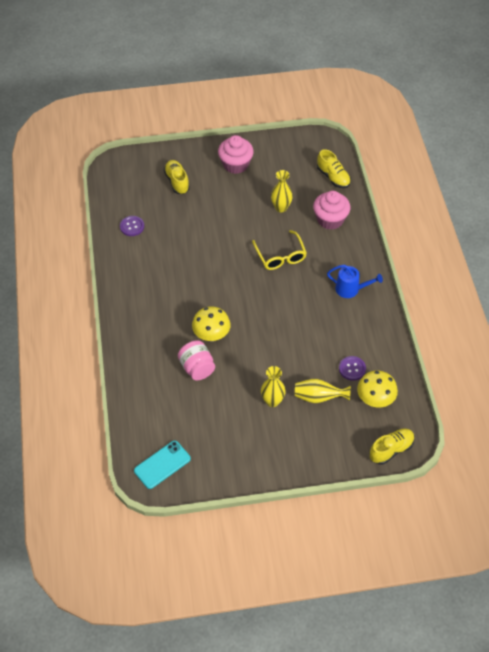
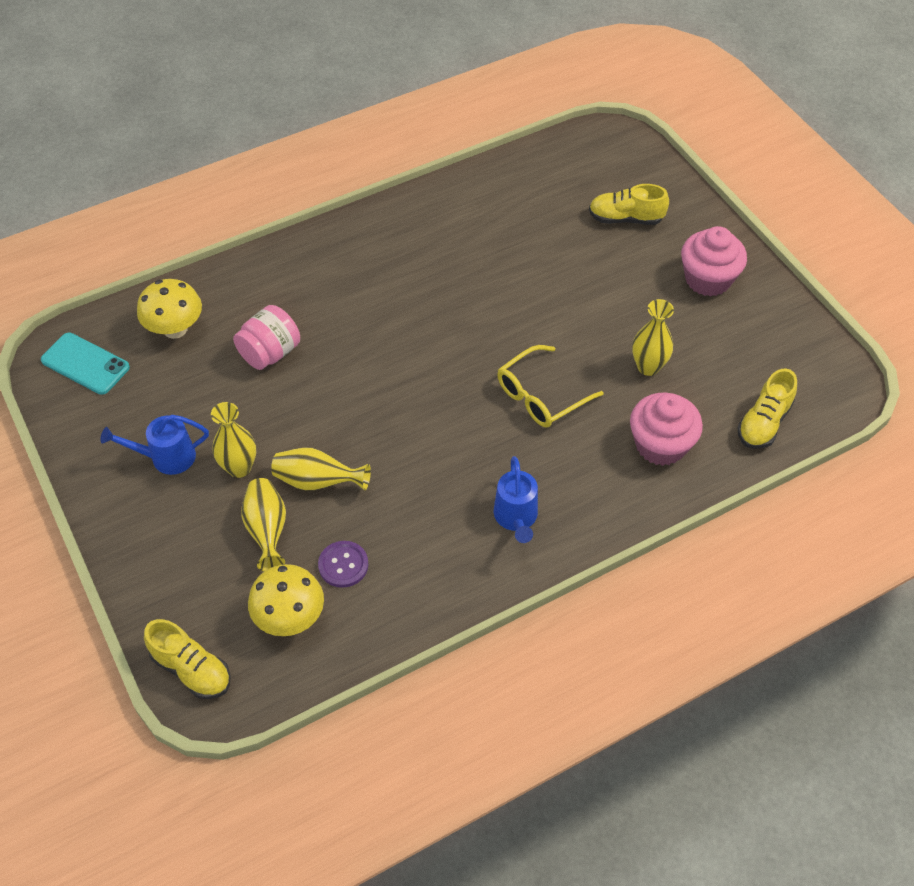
camera: 70 degrees right, 0 degrees up
purple button [120,216,144,236] -> none
yellow shoe [164,160,190,194] -> yellow shoe turned 135 degrees counterclockwise [589,184,669,225]
yellow mushroom [192,306,231,341] -> yellow mushroom moved to [137,279,202,339]
none -> blue watering can [101,415,209,475]
none -> yellow vase [271,448,371,491]

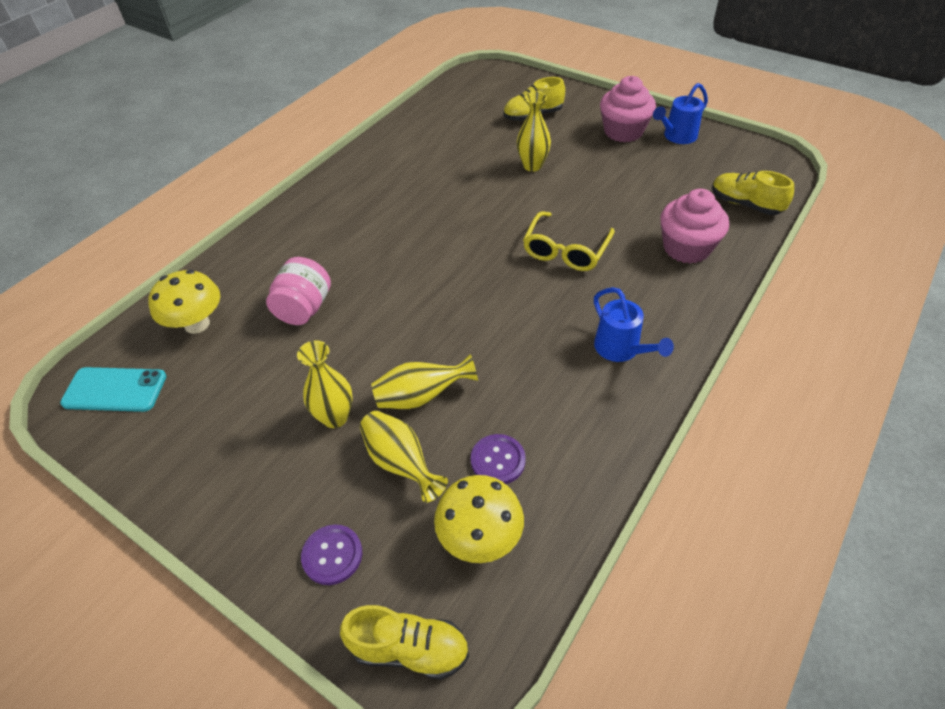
camera: 25 degrees left, 5 degrees down
blue watering can [101,415,209,475] -> blue watering can moved to [653,83,708,144]
yellow vase [632,299,674,376] -> yellow vase moved to [517,92,551,172]
yellow shoe [738,368,797,449] -> yellow shoe turned 120 degrees clockwise [712,171,794,215]
none -> purple button [301,525,362,585]

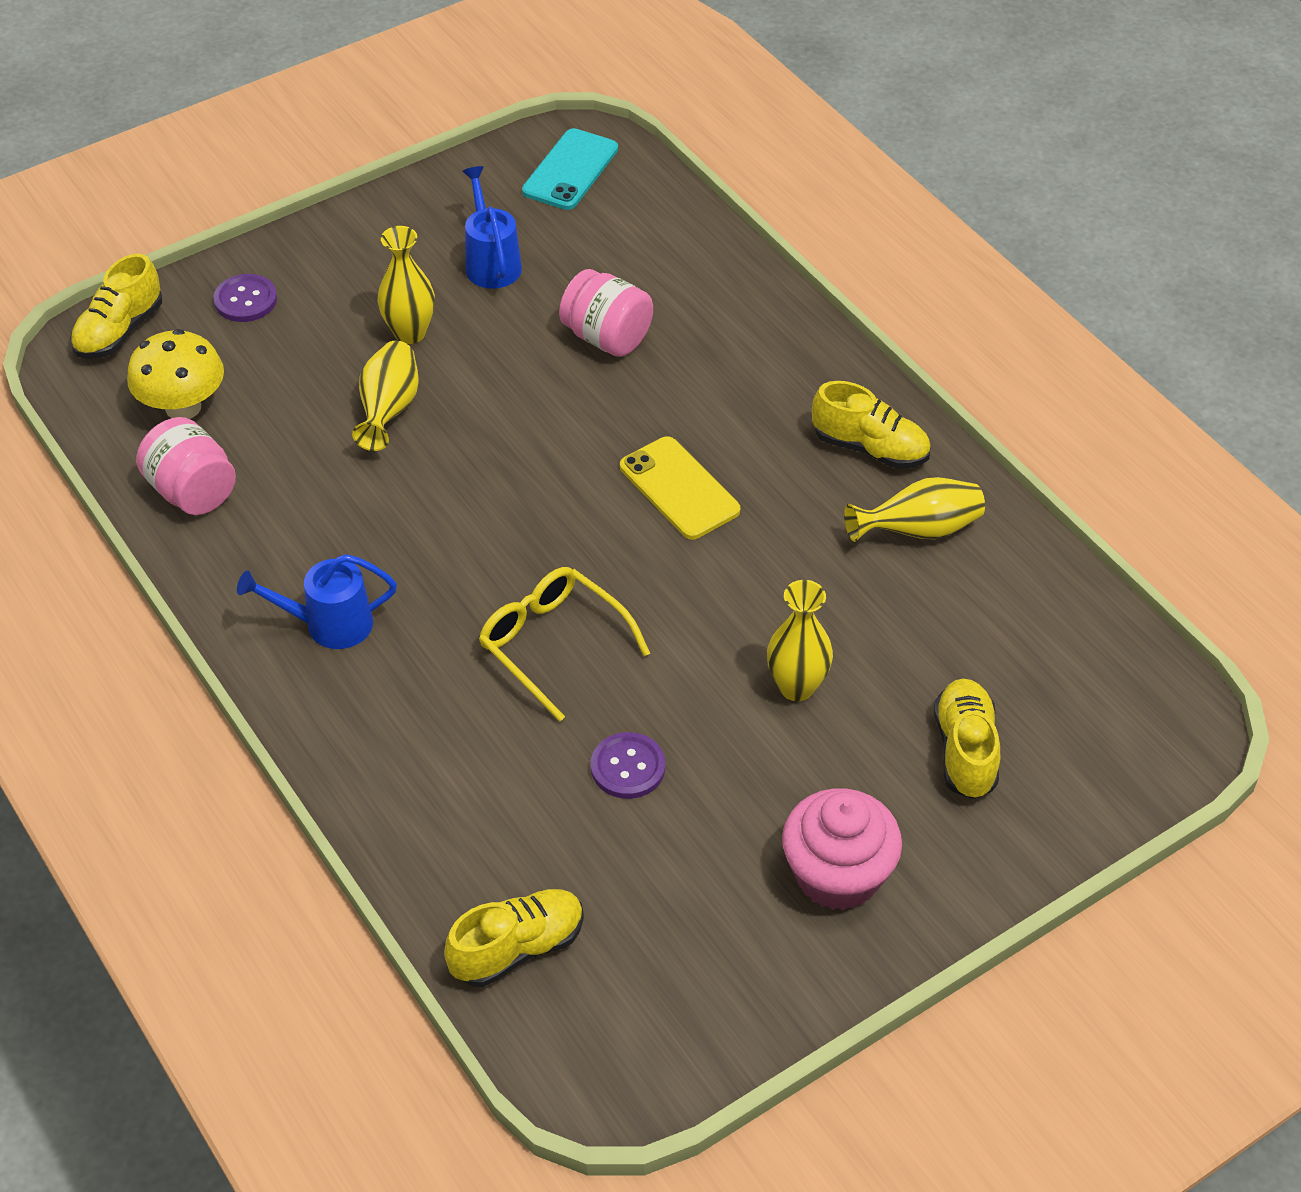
camera: 110 degrees right, 0 degrees up
yellow mushroom [148,270,220,334] -> none
yellow vase [360,411,448,502] -> yellow vase moved to [844,477,985,542]
purple button [471,434,526,484] -> purple button moved to [591,732,665,799]
blue watering can [653,83,708,144] -> blue watering can moved to [462,166,522,289]
pink cupcake [660,189,729,264] -> none
none -> pink jar [136,417,236,515]
none -> yellow phone [620,436,740,539]
none -> yellow shoe [812,381,931,469]

